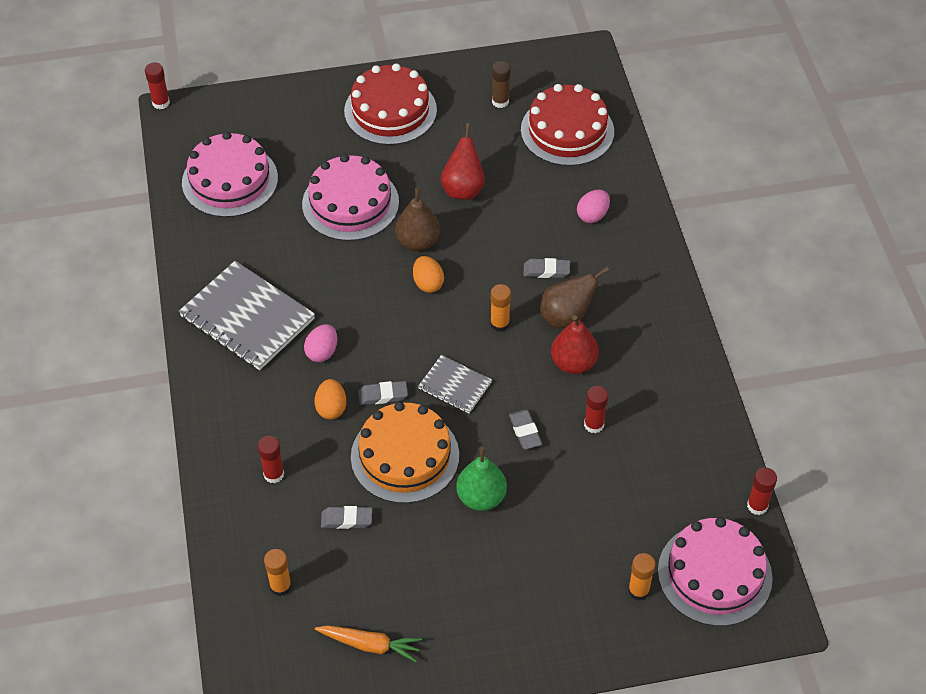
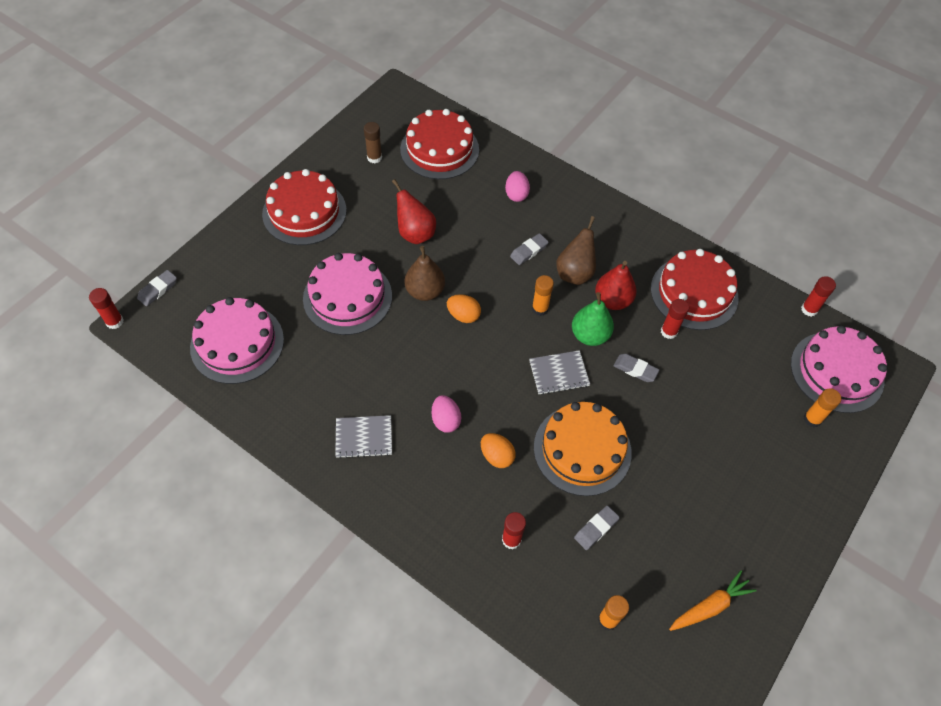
camera: 45 degrees left, 5 degrees up
grey notebook [178,261,315,370] -> grey notebook [335,415,392,459], size x0.53
grey eraser [358,381,408,405] -> grey eraser moved to [137,270,177,306]
green pear [456,447,507,511] -> green pear moved to [572,292,614,346]
none -> red cake [651,249,739,330]

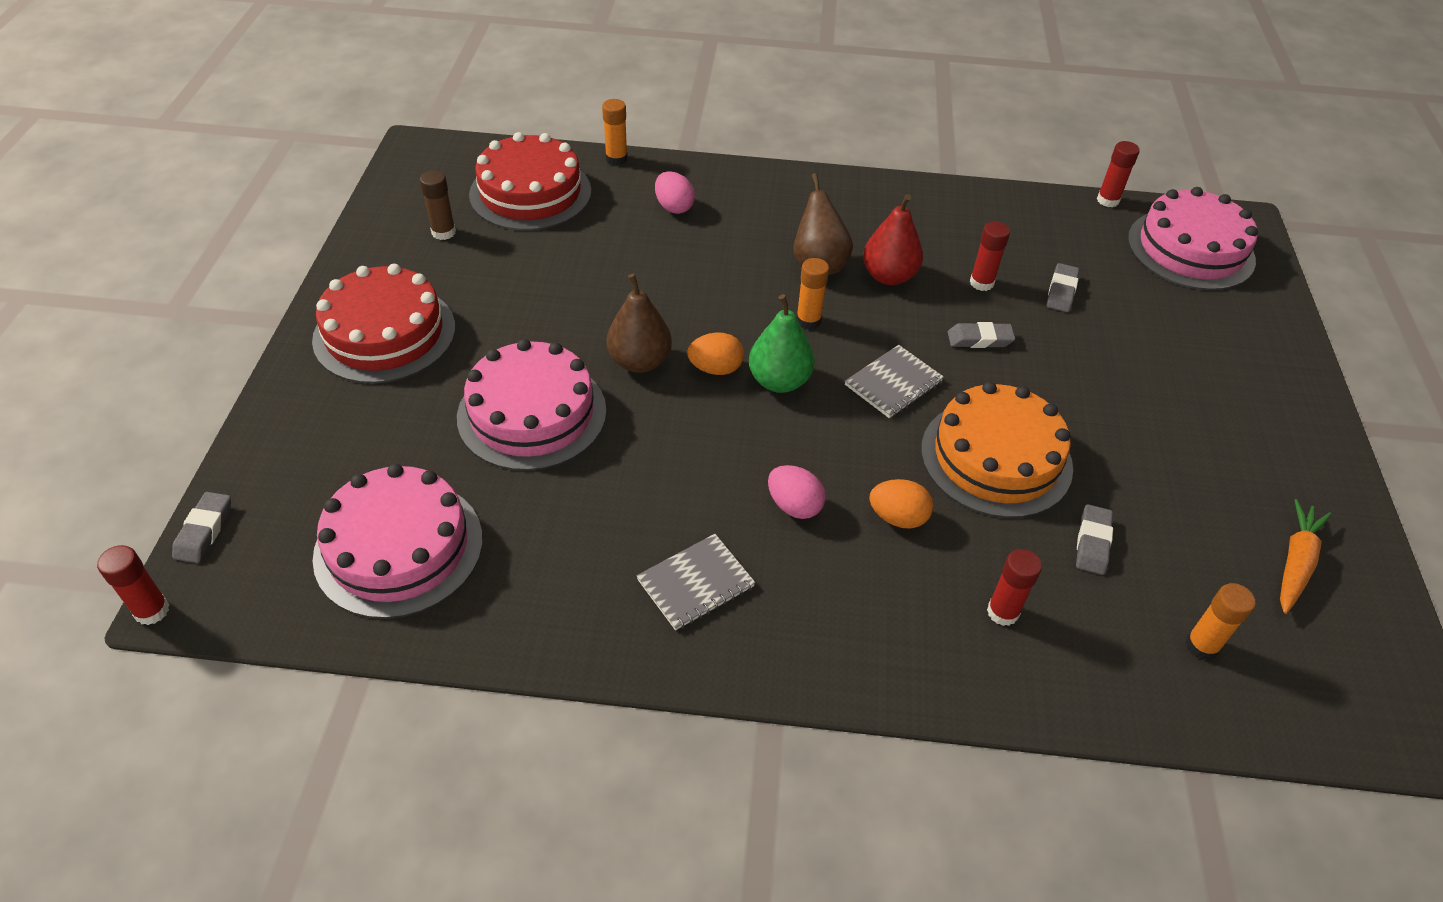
camera: 30 degrees left, 10 degrees down
red pear [392,179,436,244] -> none
grey eraser [510,233,549,265] -> grey eraser moved to [1047,263,1079,312]
green pear [572,292,614,346] -> green pear moved to [749,294,815,393]
red cake [651,249,739,330] -> none
orange glue stick [804,388,842,427] -> orange glue stick moved to [602,99,628,165]

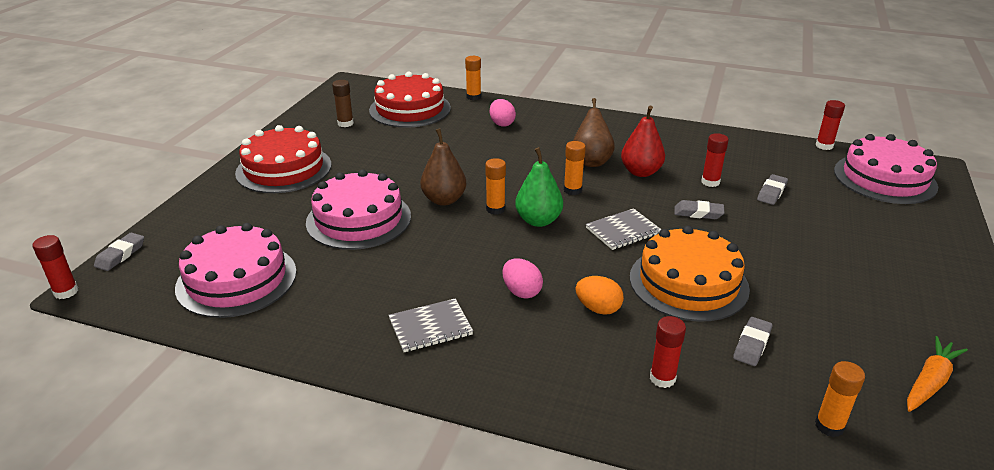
camera: 15 degrees right, 15 degrees down
orange egg [687,332,744,375] -> orange glue stick [485,158,506,215]

